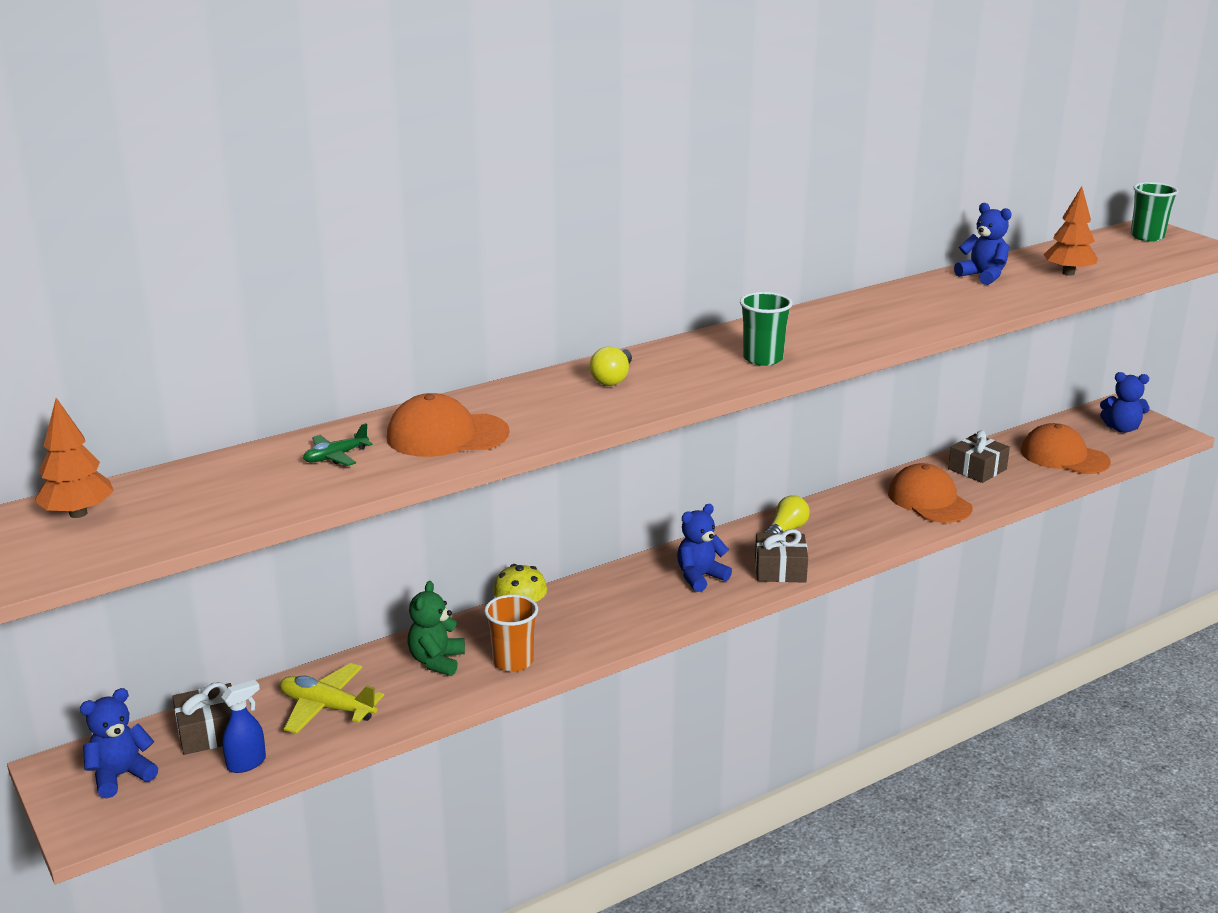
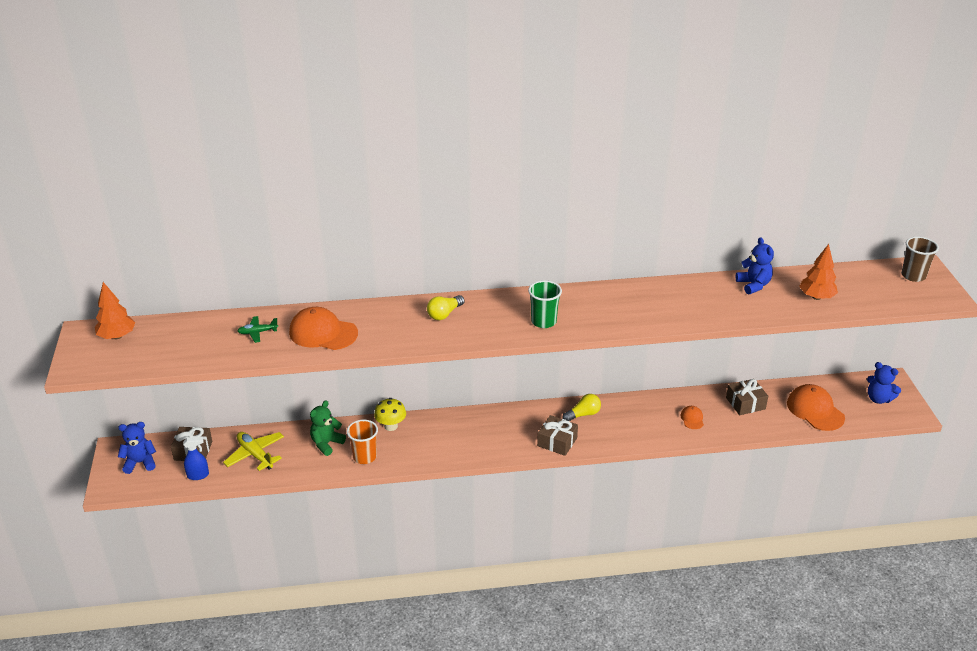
camera: 25 degrees right, 10 degrees up
blue teddy bear [677,504,732,592] -> none
orange cap [888,463,973,523] -> orange cap [680,406,704,429], size x0.49
green cup [1131,182,1179,242] -> brown cup [901,237,939,282]

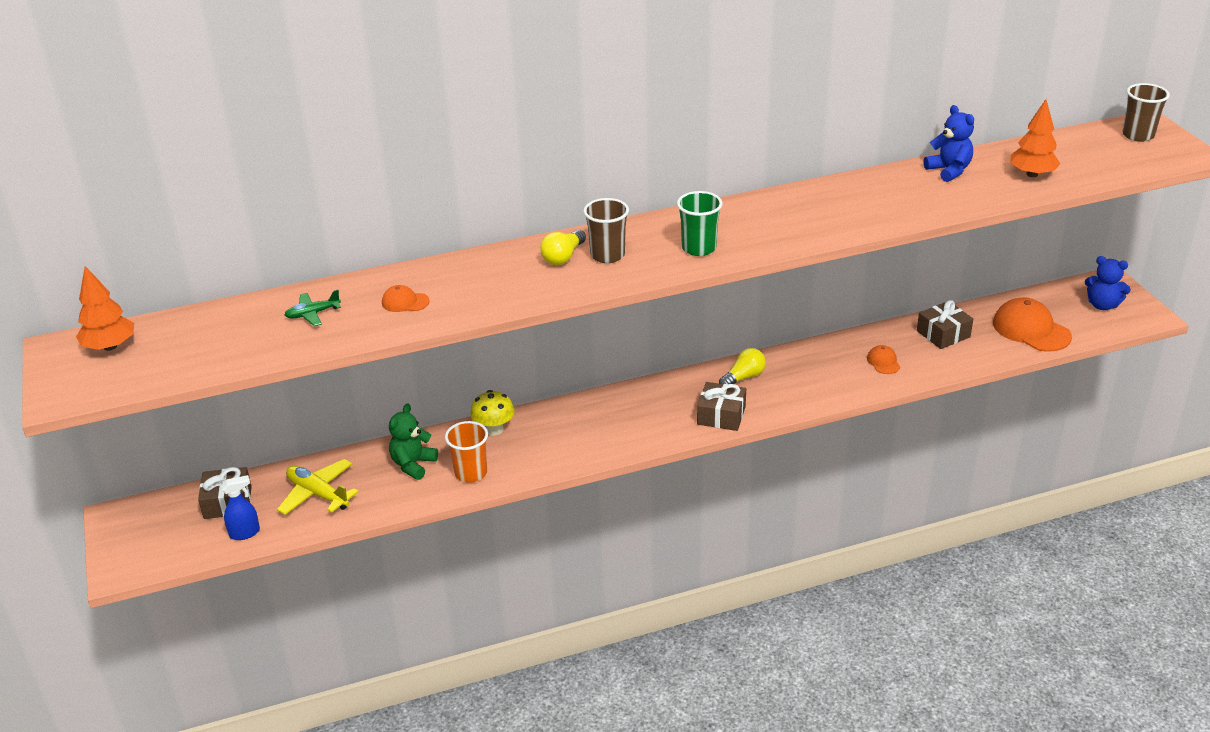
camera: 10 degrees left, 0 degrees up
blue teddy bear [118,422,156,474] -> none
orange cap [289,307,358,350] -> orange cap [382,285,430,312], size x0.49
none -> brown cup [583,198,629,263]

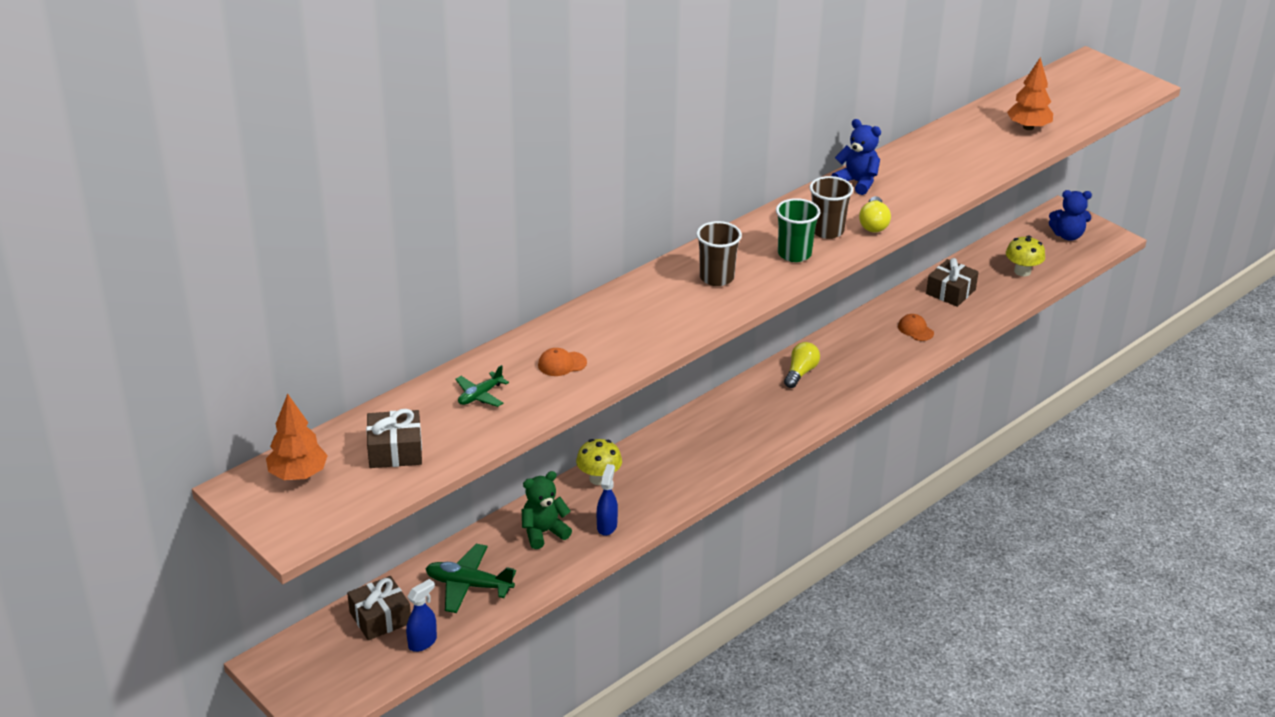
camera: 25 degrees left, 0 degrees up
yellow plane [277,459,359,515] -> green plane [425,544,516,613]
green teddy bear [389,403,438,480] -> green teddy bear turned 60 degrees clockwise [522,471,572,549]
orange cup [445,421,488,483] -> blue spray bottle [597,464,618,536]
yellow light bulb [540,230,586,265] -> yellow light bulb moved to [859,196,891,233]
brown gift [697,382,746,431] -> brown gift moved to [366,409,422,468]
blue teddy bear [923,105,974,182] -> blue teddy bear moved to [832,119,881,195]
orange cap [993,297,1072,352] -> yellow mushroom [1006,236,1045,276]
brown cup [1122,83,1170,142] -> brown cup moved to [810,176,853,239]

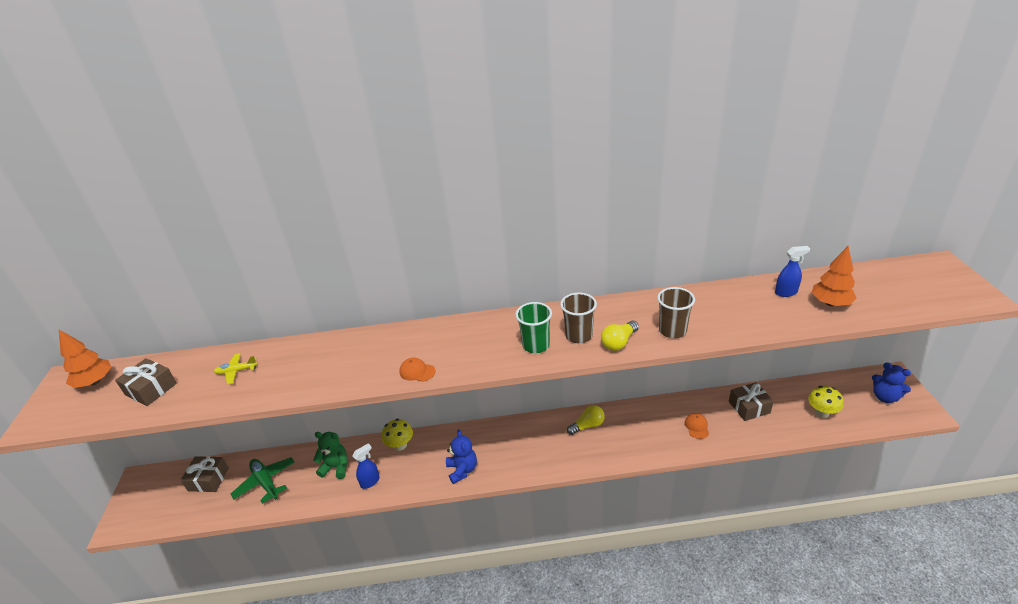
camera: 40 degrees right, 0 degrees up
blue spray bottle [406,579,437,652] -> blue spray bottle moved to [775,246,810,297]
green plane [455,365,509,407] -> yellow plane [214,353,257,385]
orange cap [538,348,587,376] -> orange cap moved to [399,358,435,382]
brown cup [696,221,742,286] -> brown cup moved to [657,287,695,338]
blue teddy bear [832,119,881,195] -> blue teddy bear moved to [446,430,477,484]

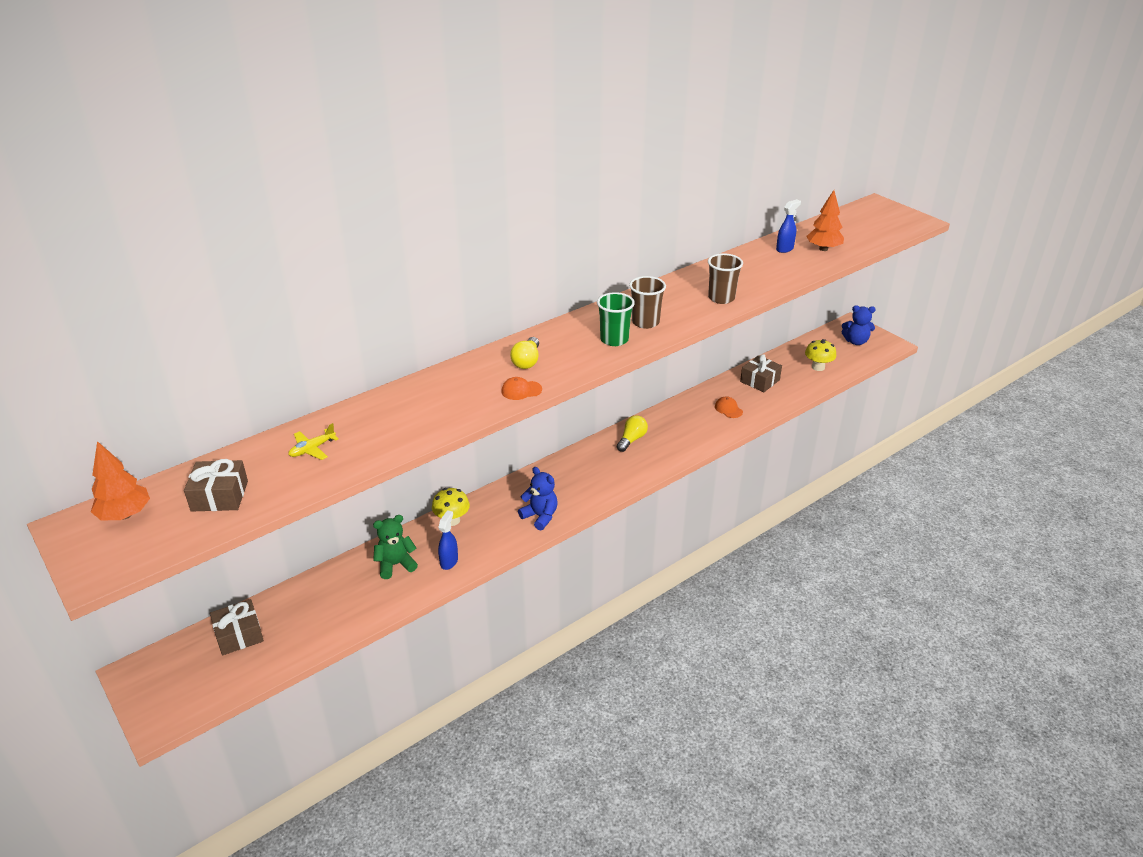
camera: 35 degrees left, 0 degrees up
green plane [231,457,295,504] -> none
yellow light bulb [601,320,639,351] -> yellow light bulb moved to [510,337,539,369]

